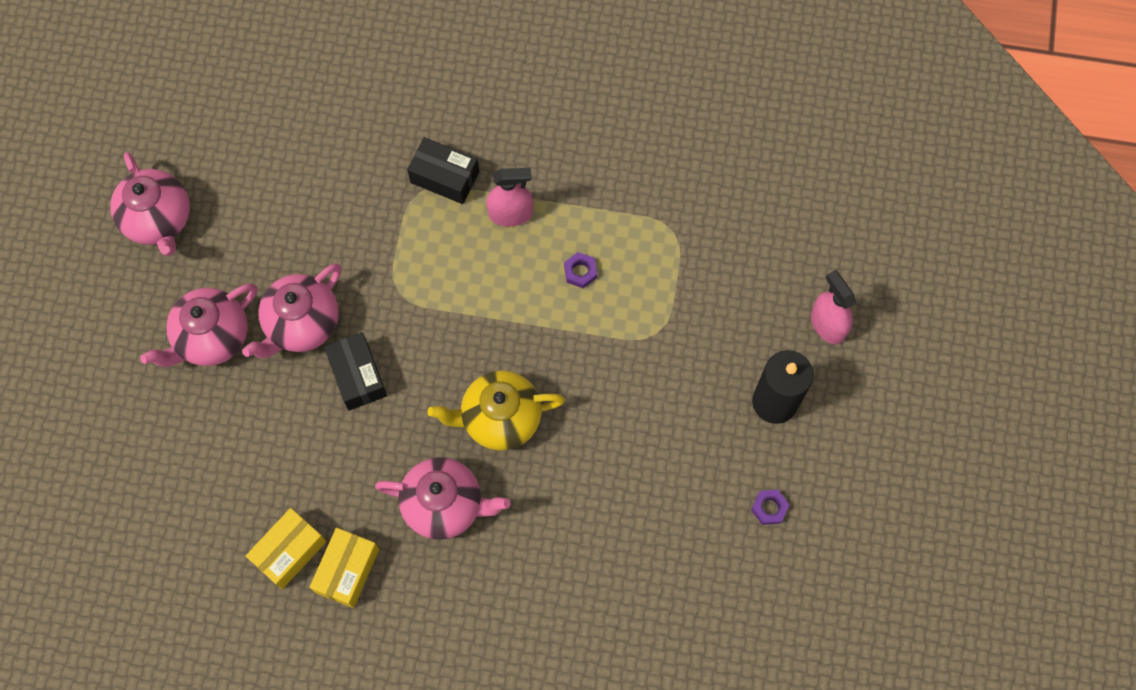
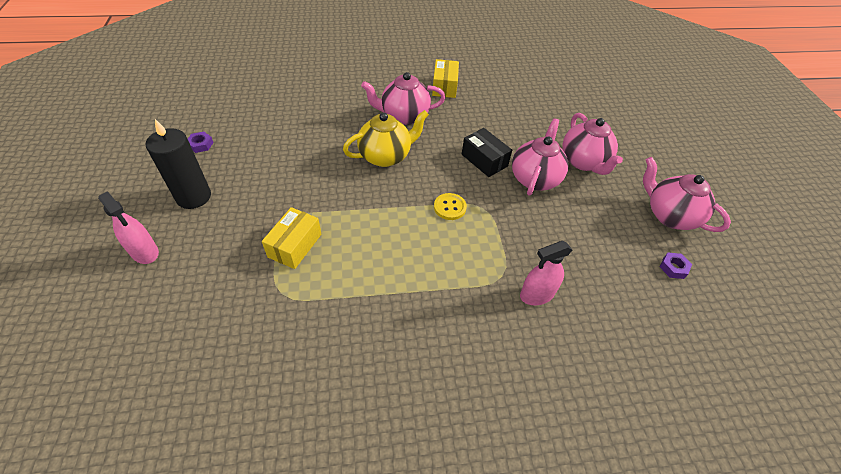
camera: 160 degrees right, 20 degrees down
pink teapot [140,283,257,367] -> pink teapot turned 135 degrees clockwise [562,113,623,175]
yellow box [246,508,326,589] -> yellow box moved to [262,207,321,269]
black box [407,137,479,204] -> none
pink spray bottle [486,168,533,227] -> pink spray bottle moved to [520,241,572,305]
purple nut [564,252,597,288] -> purple nut moved to [660,253,692,279]
none -> yellow button [434,193,467,220]

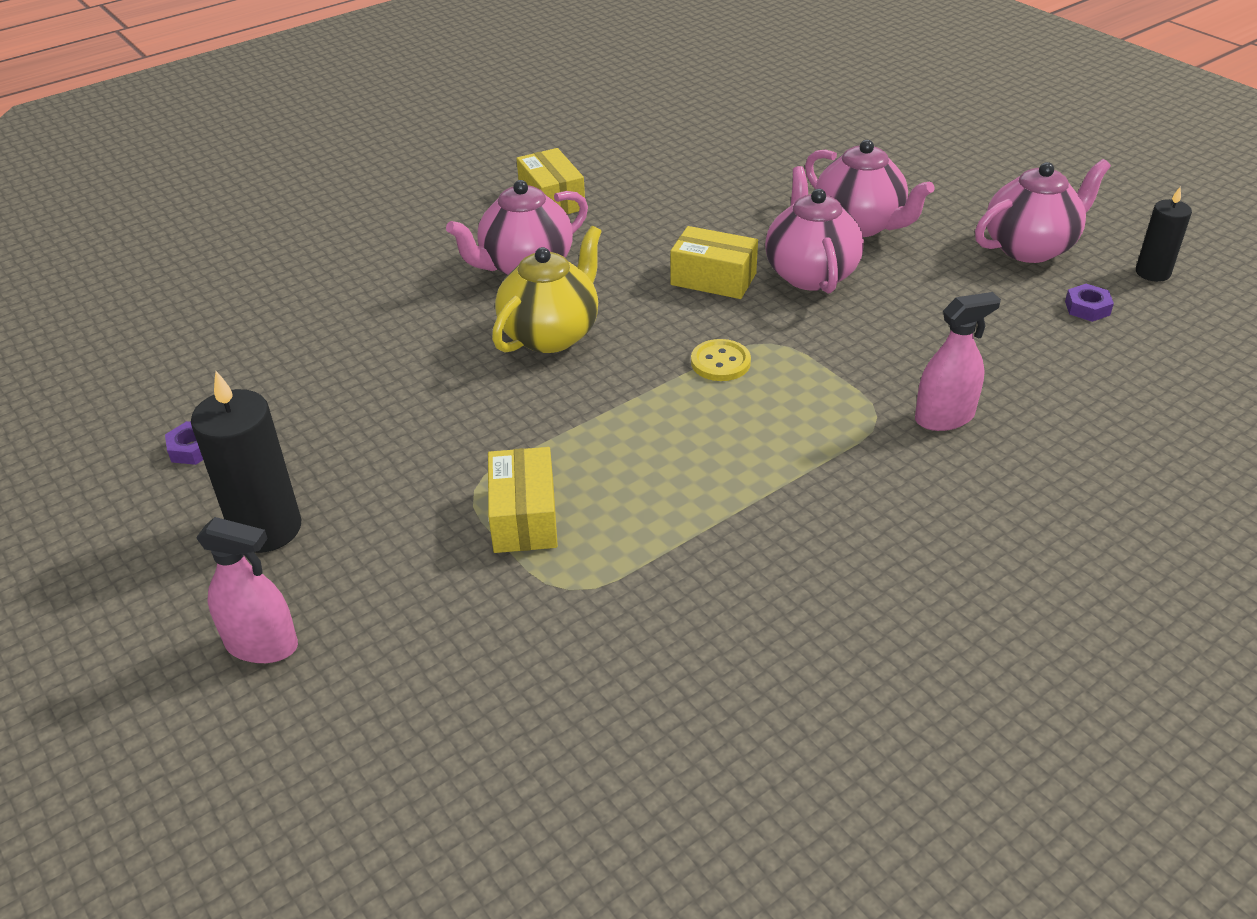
camera: 25 degrees left, 10 degrees down
black box [462,128,512,177] -> yellow box [670,226,758,299]
pink spray bottle [520,241,572,305] -> pink spray bottle turned 150 degrees counterclockwise [915,292,1001,431]
pink teapot [643,157,731,232] -> pink teapot turned 135 degrees clockwise [975,159,1111,263]
none -> black candle [1136,187,1192,282]

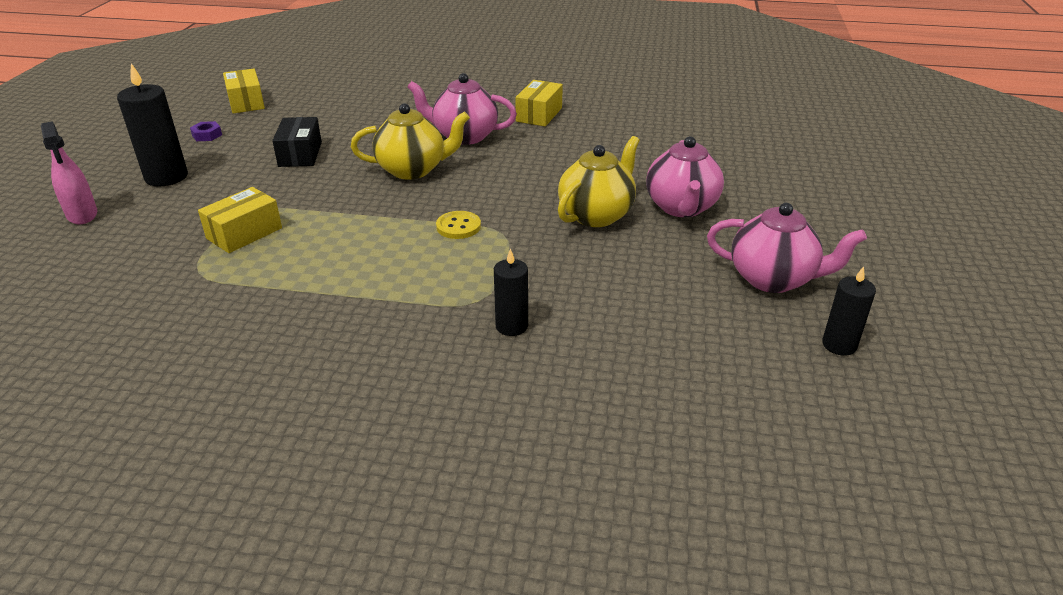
camera: 45 degrees right, 5 degrees down
yellow box [670,226,758,299] -> yellow box moved to [223,69,265,113]
pink teapot [765,166,864,293] -> yellow teapot [558,136,640,227]
pink spray bottle [915,292,1001,431] -> black candle [494,248,528,336]
purple nut [1065,284,1114,322] -> none
none -> black box [272,117,322,167]

